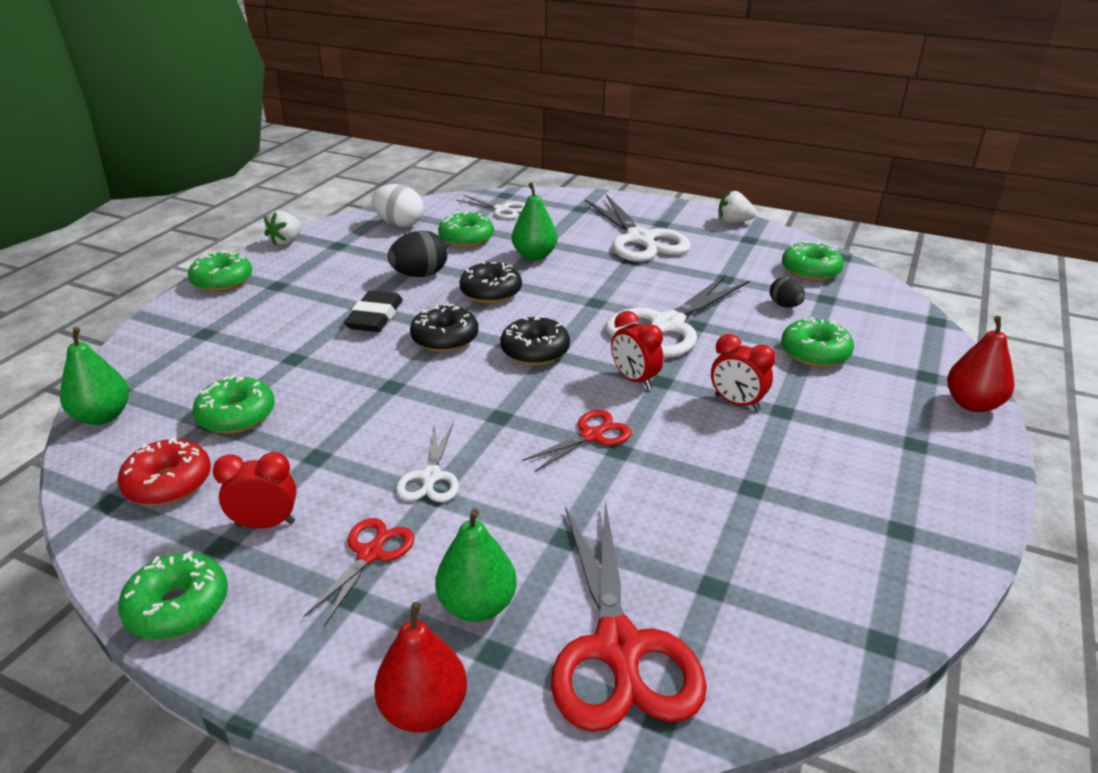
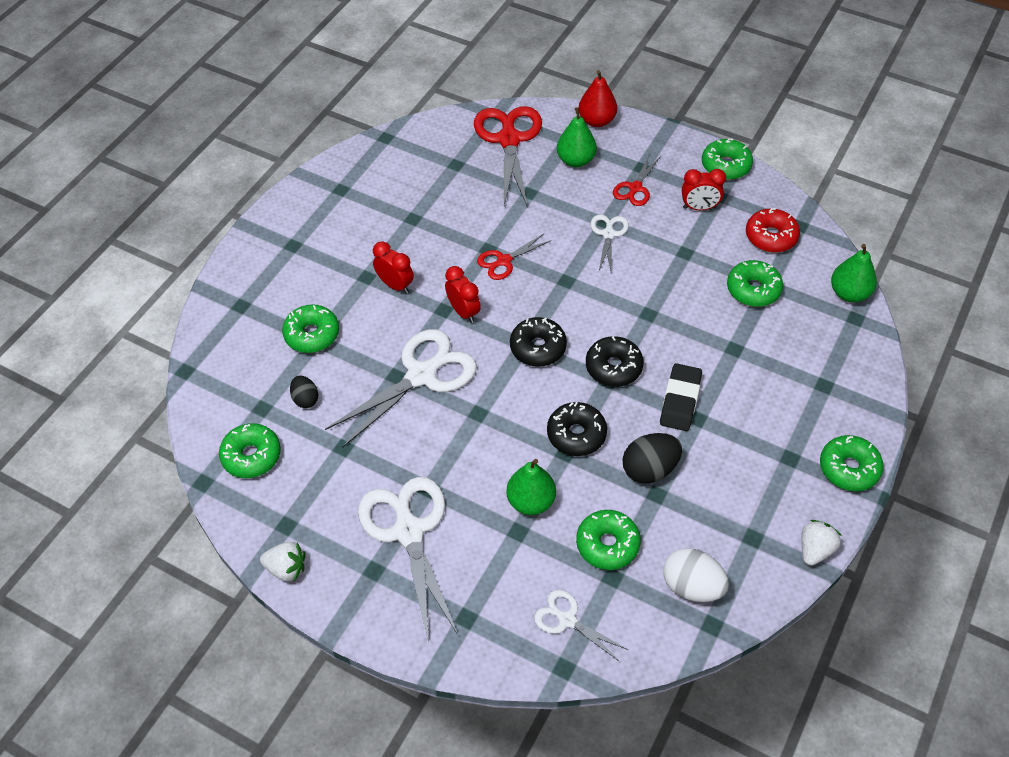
camera: 175 degrees left, 20 degrees up
red pear [947,316,1014,412] -> none

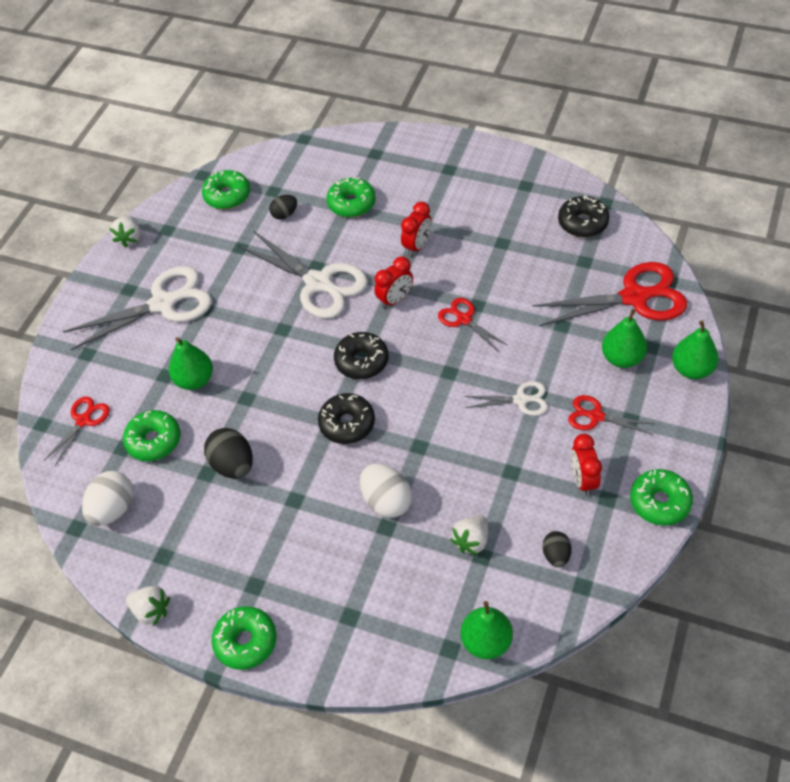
camera: 85 degrees right, 0 degrees up
white scissors [534,590,628,662] -> red scissors [44,397,110,466]
black donut [547,402,607,456] -> black donut moved to [558,195,610,237]
red pear [578,70,617,127] -> green pear [672,321,719,379]
black eraser [660,363,702,431] -> none
green donut [727,260,783,307] -> white strawberry [450,515,488,555]
red donut [746,208,800,253] -> black egg [543,531,572,567]
none -> white egg [360,463,412,518]

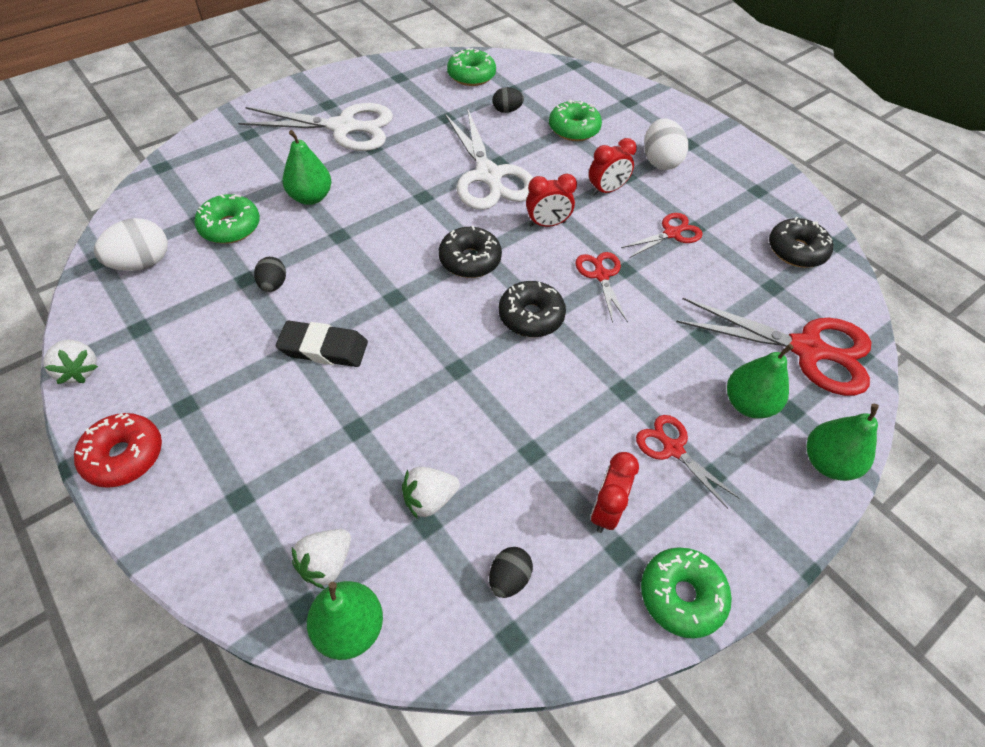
camera: 25 degrees right, 0 degrees up
red scissors [44,397,110,466] -> red scissors moved to [621,213,703,258]
white strawberry [109,216,140,248] -> white strawberry moved to [292,529,351,589]
black egg [204,428,253,479] -> black egg [254,257,286,292], size x0.60
green donut [211,606,276,670] -> red donut [74,413,162,488]
black donut [318,393,375,444] -> black donut moved to [499,281,566,337]
white egg [360,463,412,518] -> white egg moved to [644,118,688,170]
white scissors [464,381,548,416] -> none
none -> black eraser [276,321,368,367]

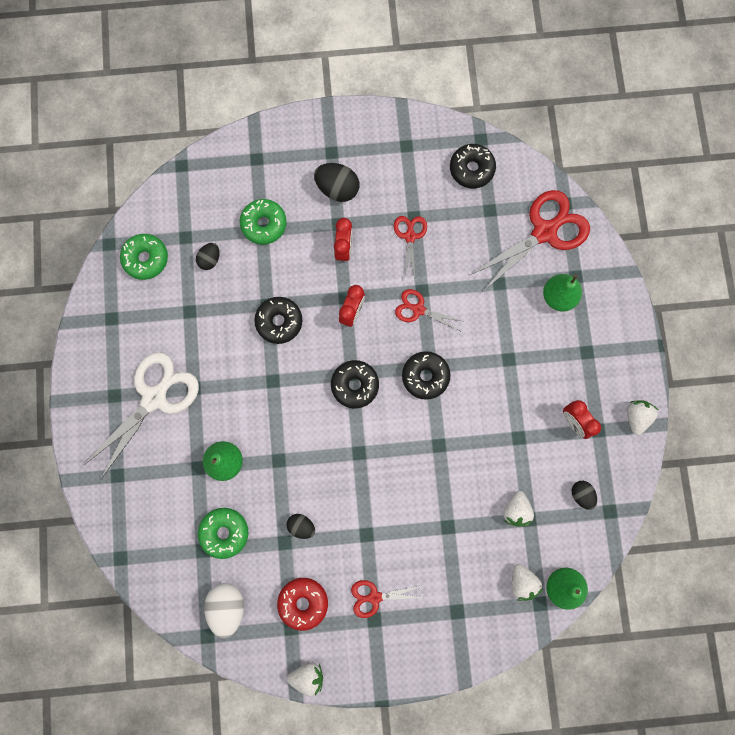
camera: 55 degrees left, 25 degrees up
red donut [74,413,162,488] -> red donut moved to [277,578,328,631]
black eraser [276,321,368,367] -> none
white scissors [445,108,533,210] -> black donut [254,297,302,344]
red scissors [636,415,739,509] -> red scissors moved to [351,580,425,618]
green donut [641,547,732,639] -> white strawberry [627,401,658,435]
white egg [644,118,688,170] -> black egg [314,163,359,202]
green pear [807,404,879,481] -> none

